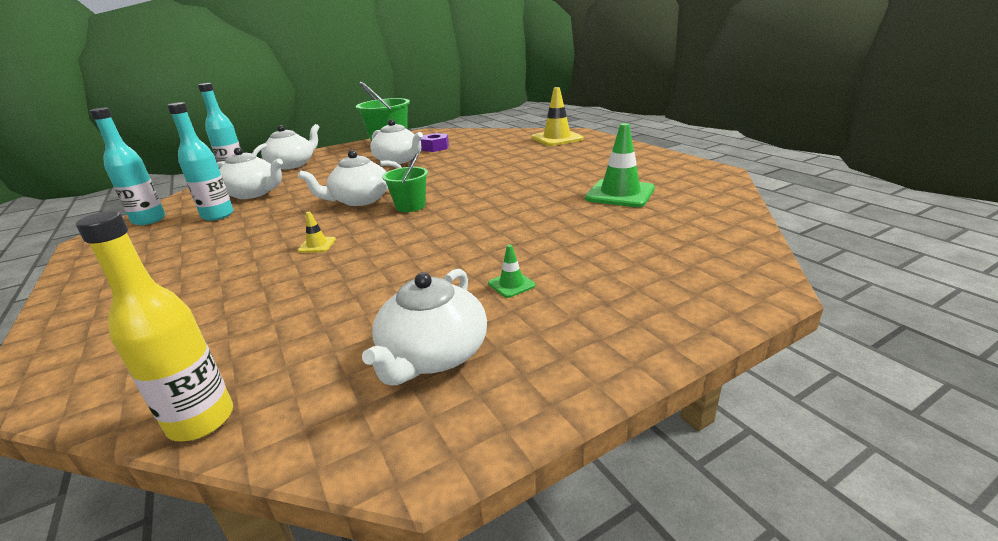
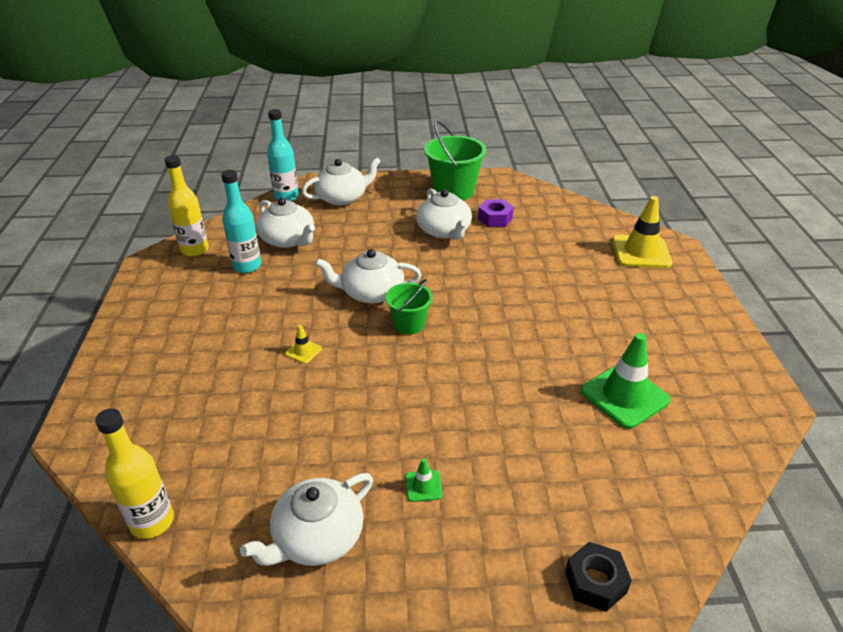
camera: 25 degrees right, 10 degrees up
turquoise bottle [90,108,165,225] -> yellow bottle [164,155,209,256]
none -> black nut [565,542,632,612]

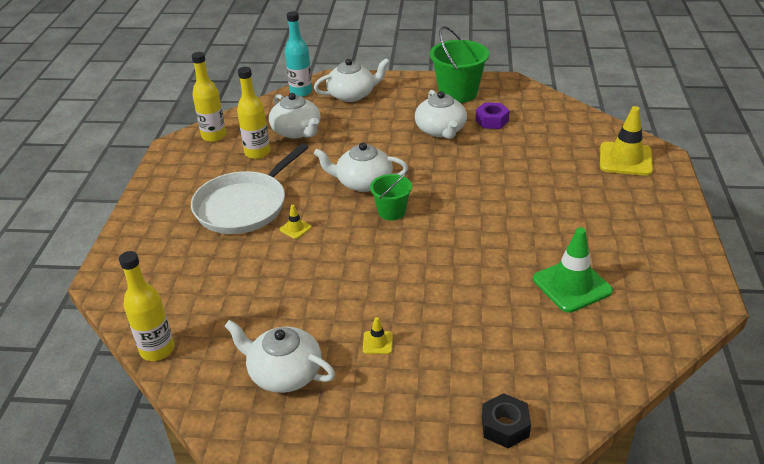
camera: 10 degrees right, 0 degrees up
turquoise bottle [221,170,261,273] -> yellow bottle [237,67,270,159]
white teapot [240,473,373,566] -> white teapot turned 60 degrees clockwise [225,320,335,393]
green traffic cone [405,458,442,502] -> yellow traffic cone [363,317,393,354]
none -> white pan [191,143,309,234]

